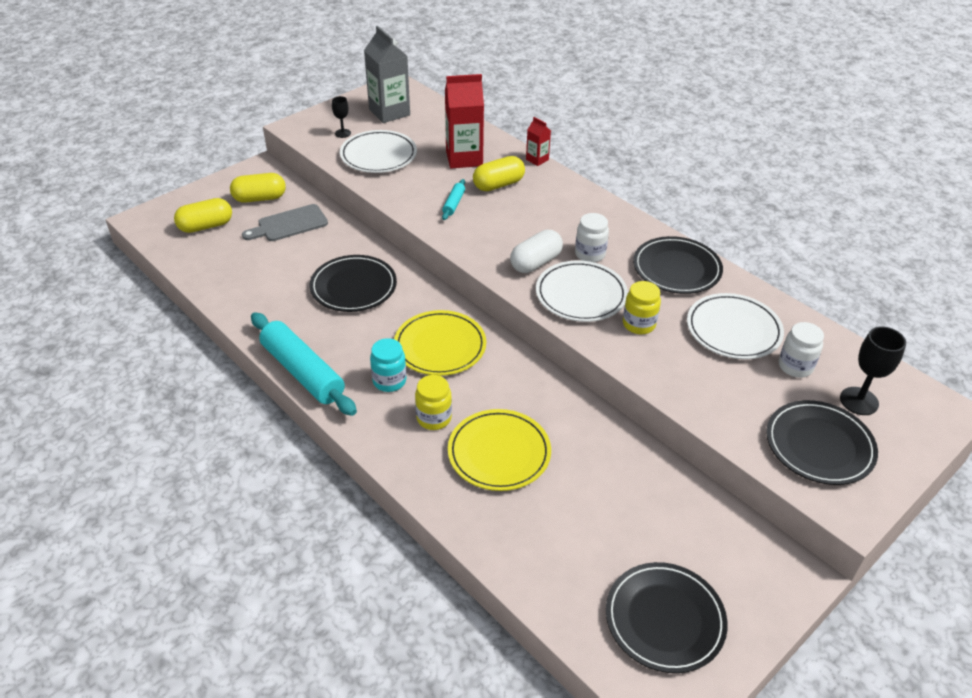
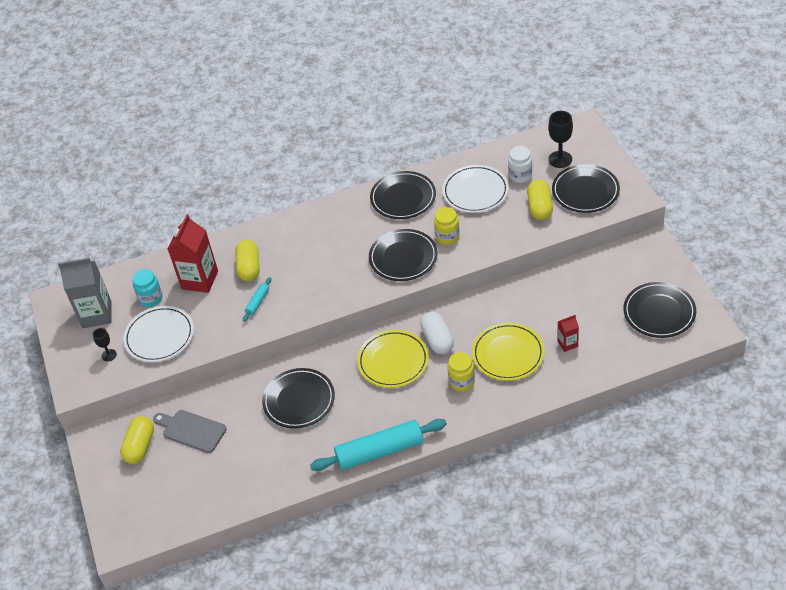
camera: 60 degrees left, 5 degrees up
yellow capsule [174,198,232,233] -> yellow capsule moved to [527,180,553,220]
grey cutting board [242,204,328,241] -> grey cutting board turned 120 degrees clockwise [153,410,227,453]
turquoise jar [370,338,407,392] -> turquoise jar moved to [132,269,163,307]
turquoise rolling pin [442,179,465,220] -> turquoise rolling pin turned 75 degrees clockwise [243,277,271,322]
white capsule [510,230,563,273] -> white capsule moved to [420,312,454,354]
red carton [526,117,551,166] -> red carton moved to [558,315,579,352]
white plate [536,260,628,322] -> black plate [369,229,438,281]
white jar [575,213,609,263] -> none

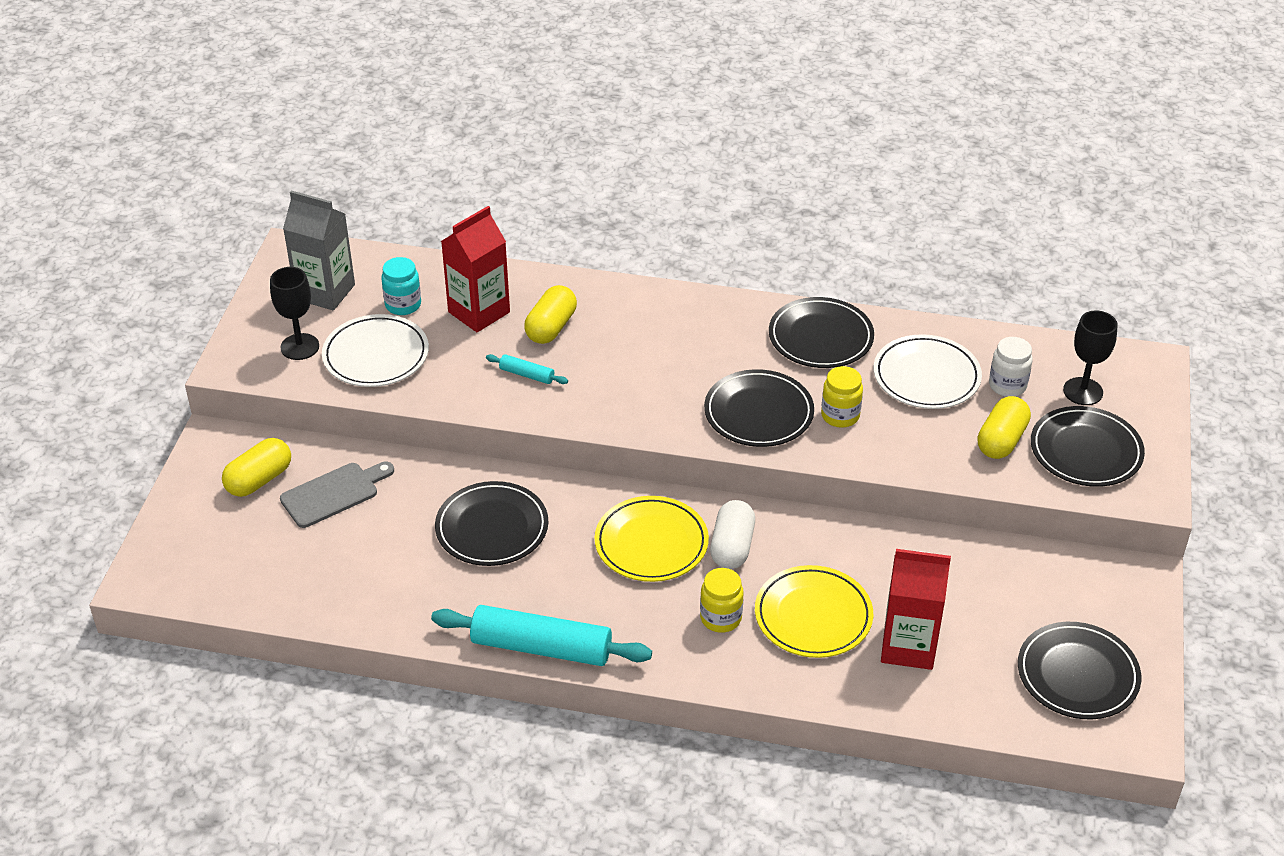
camera: 25 degrees right, 5 degrees down
black goblet [93,328,117,362] -> black goblet [270,267,319,360], size x1.70
grey cutting board [153,410,227,453] -> grey cutting board turned 90 degrees clockwise [280,462,394,528]
turquoise rolling pin [243,277,271,322] -> turquoise rolling pin turned 60 degrees clockwise [486,354,568,384]
red carton [558,315,579,352] -> red carton [881,549,951,670], size x2.01

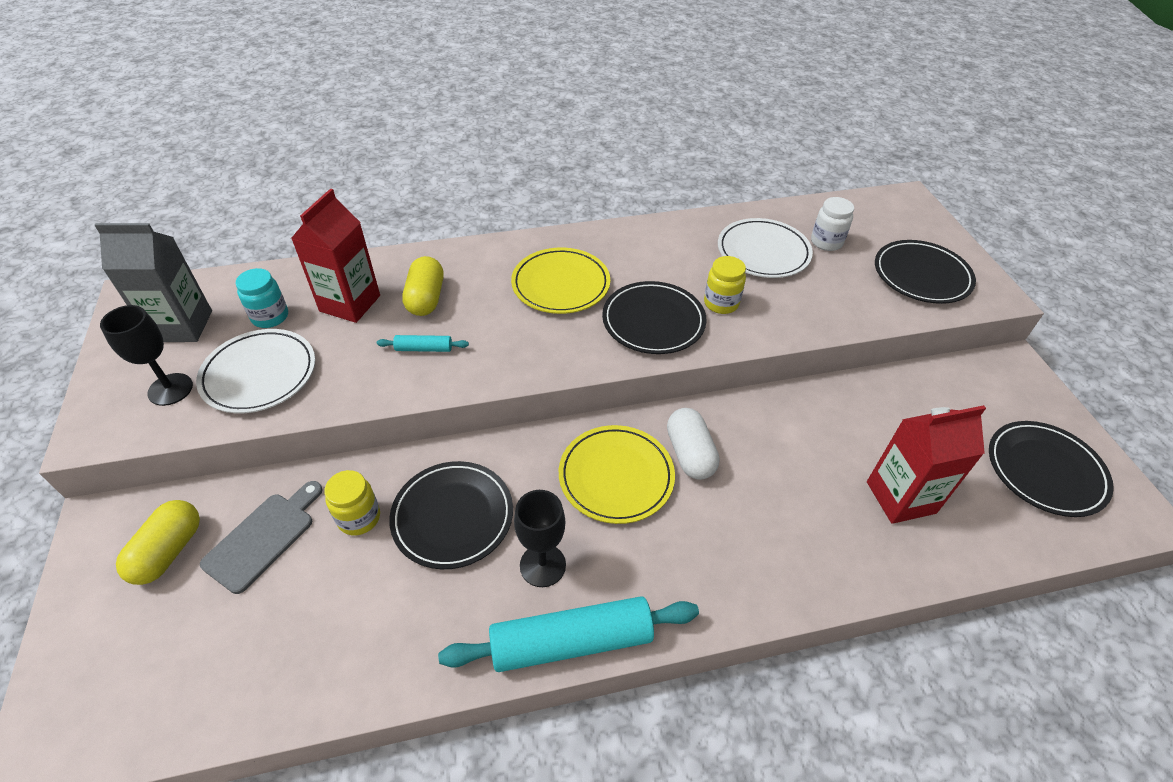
camera: 25 degrees left, 5 degrees up
yellow jar [700,568,744,633] -> yellow jar moved to [324,470,380,535]
yellow plate [755,565,873,658] -> yellow plate moved to [511,248,610,314]
black plate [769,297,874,368] -> none
yellow capsule [977,396,1031,459] -> none
black goblet [1063,310,1118,405] -> black goblet moved to [514,490,566,587]

